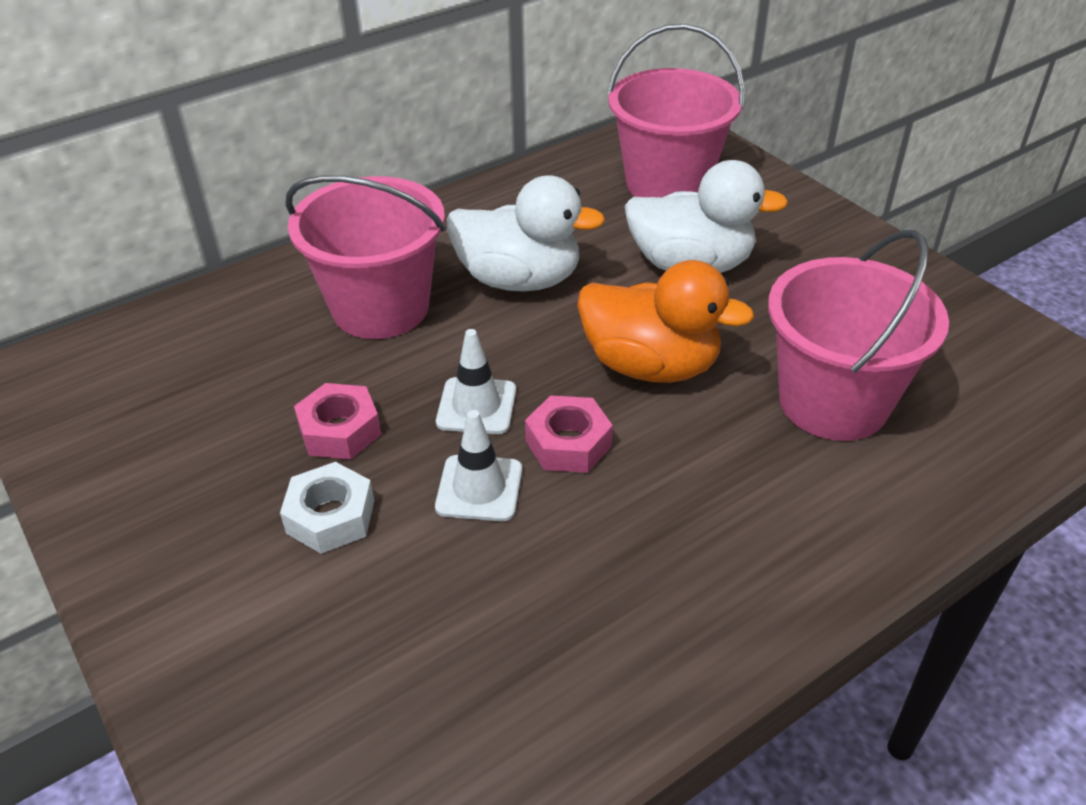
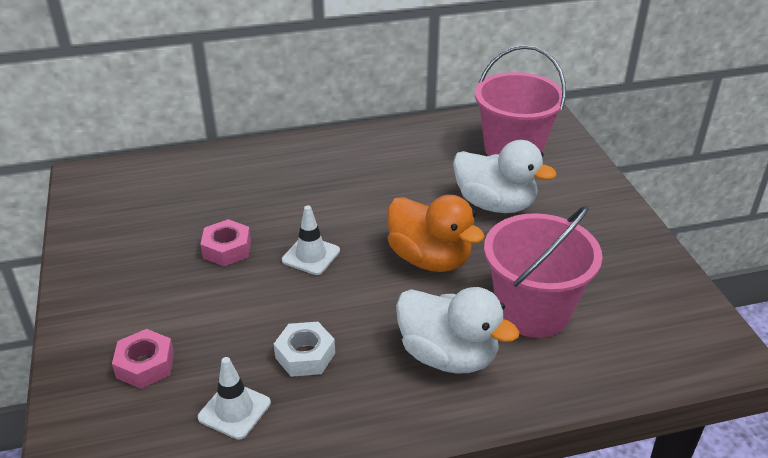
camera: 20 degrees right, 5 degrees down
white nut [280,462,374,554] -> white nut moved to [274,322,335,377]
pink bucket [285,175,446,339] -> none
white traffic cone [435,410,522,521] -> white traffic cone moved to [198,357,271,440]
white duck [447,175,605,291] -> white duck moved to [396,287,519,374]
pink nut [525,395,613,473] -> pink nut moved to [112,329,174,389]

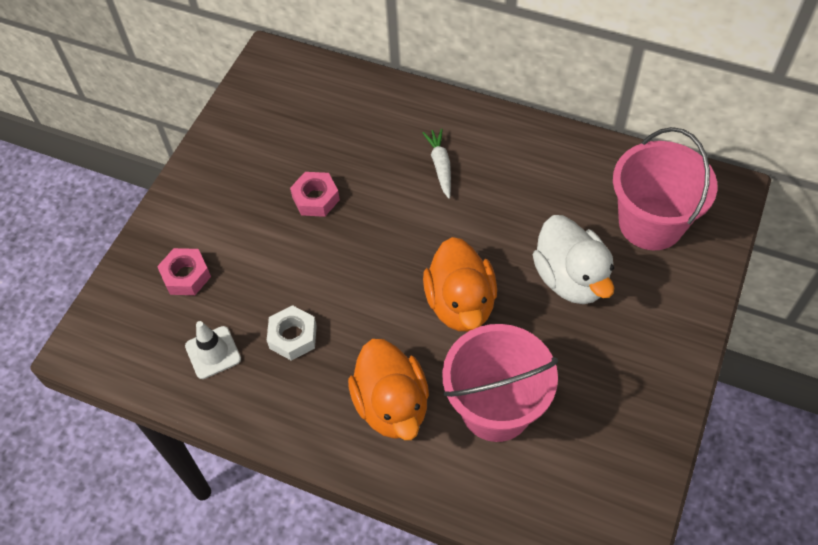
camera: 40 degrees right, 20 degrees up
white traffic cone [282,205,340,275] -> none
white duck [396,287,519,374] -> orange duck [348,339,429,440]
none -> white carrot [422,128,451,199]

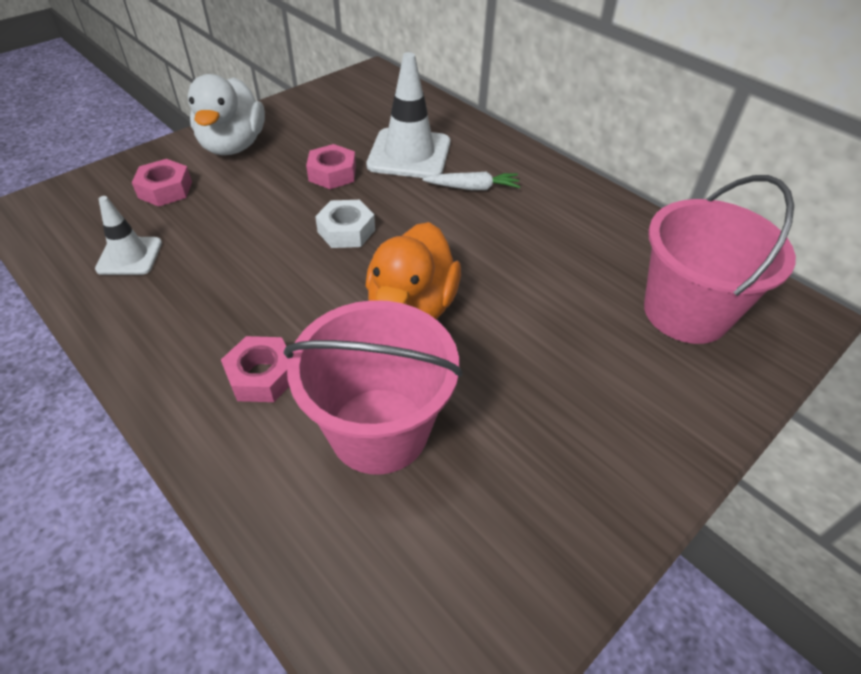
camera: 20 degrees right, 10 degrees down
white nut [267,305,317,361] -> white nut moved to [315,200,375,248]
orange duck [348,339,429,440] -> pink nut [221,336,289,402]
white carrot [422,128,451,199] -> white carrot turned 75 degrees clockwise [422,172,521,190]
white duck [533,215,614,304] -> white duck moved to [188,74,265,155]
none -> white traffic cone [366,52,450,178]

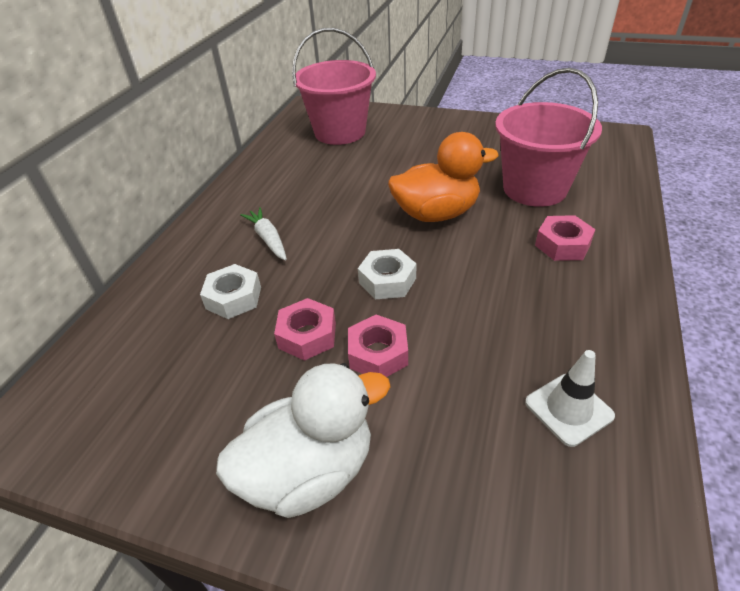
camera: 115 degrees left, 5 degrees down
pink nut [132,159,192,206] -> pink nut moved to [348,315,408,377]
white traffic cone [366,52,450,178] -> white nut [200,264,261,319]

